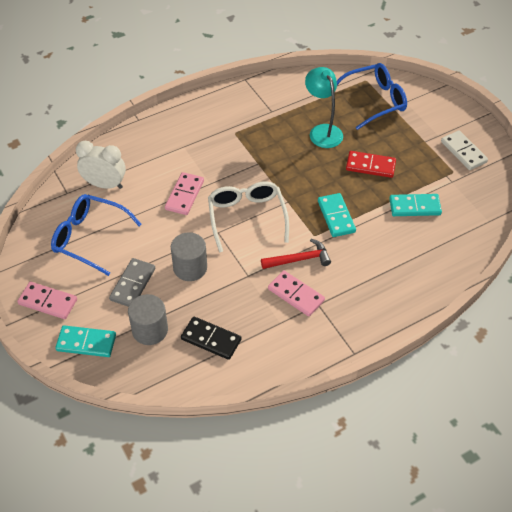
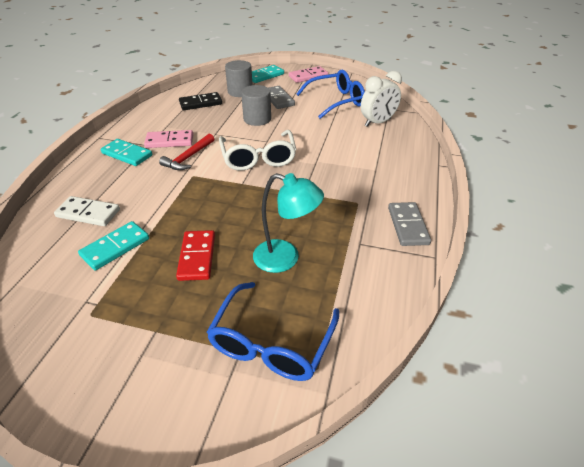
camera: 135 degrees right, 10 degrees down
pink domino [165,172,204,215] -> none
white glasses [208,181,289,253] -> white glasses turned 45 degrees clockwise [219,130,296,171]
turquoise domino [318,193,356,237] -> turquoise domino moved to [101,139,152,166]
red domino [346,151,396,178] -> red domino turned 60 degrees counterclockwise [176,230,215,281]
white domino [441,130,488,170] -> white domino moved to [54,196,120,226]
none -> grey domino [388,202,431,246]

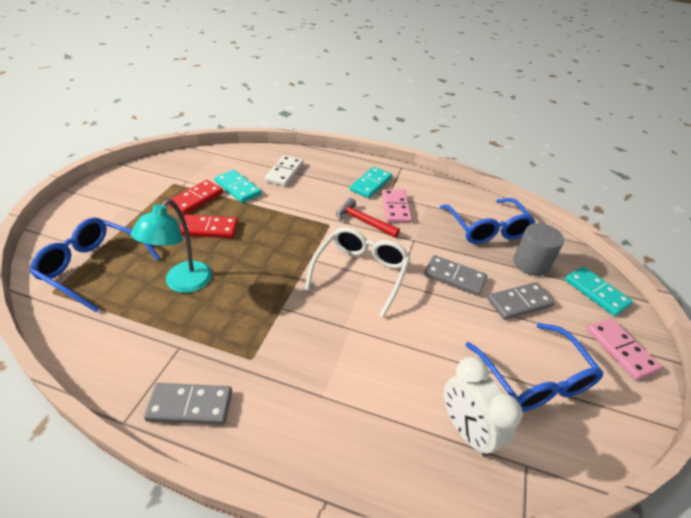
camera: 90 degrees right, 0 degrees up
black domino [179,92,222,110] -> blue glasses [440,198,535,244]
white glasses [219,130,296,171] -> white glasses turned 120 degrees clockwise [305,227,410,318]
grey cylinder [241,85,271,126] -> grey domino [424,255,487,296]
none -> red domino [168,180,223,215]

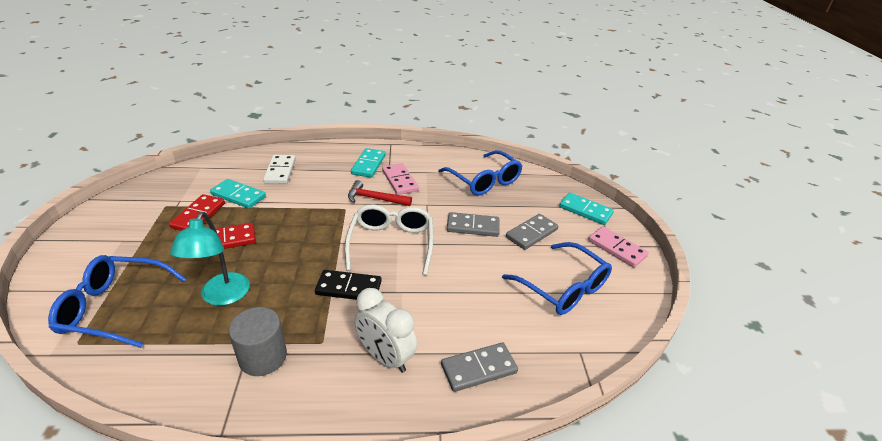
camera: 20 degrees left, 5 degrees down
grey domino [144,383,232,425] -> grey domino moved to [441,343,518,392]
white clock [444,357,523,457] -> white clock moved to [355,288,417,373]
grey cylinder [513,223,564,276] -> grey cylinder moved to [229,307,287,376]
none -> black domino [315,270,382,300]

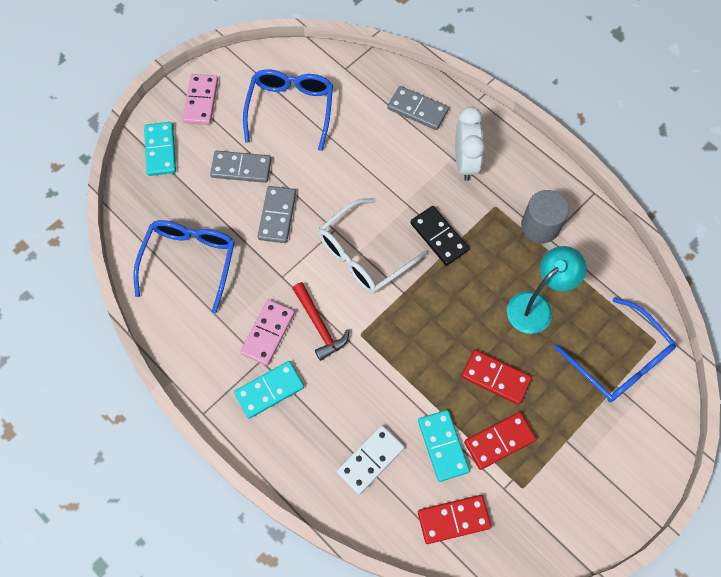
camera: 130 degrees left, 30 degrees up
grey domino [447,212,499,237] -> grey domino turned 45 degrees clockwise [258,186,296,243]
none -> red domino [418,495,491,544]

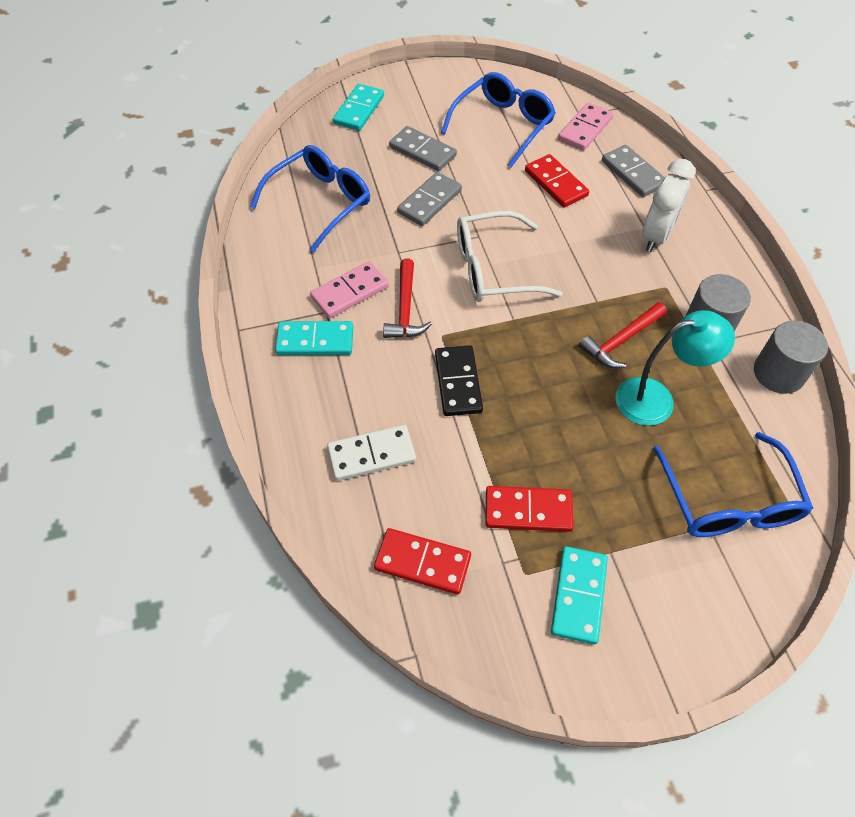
camera: 30 degrees right, 10 degrees down
pink domino [182,74,218,125] -> pink domino moved to [558,102,613,151]
black domino [410,206,469,266] -> black domino moved to [435,345,483,416]
turquoise domino [418,410,470,482] -> turquoise domino moved to [551,546,608,644]
red domino [461,350,532,405] -> red domino moved to [525,154,589,208]
none -> red hammer [579,302,667,368]
none -> grey cylinder [754,320,828,394]

